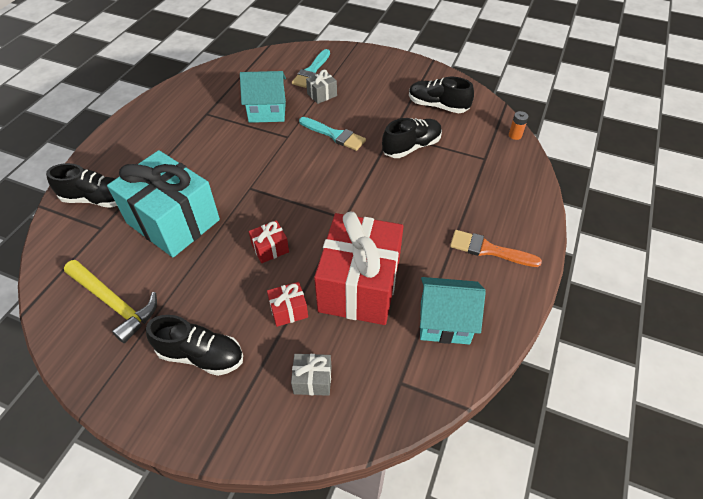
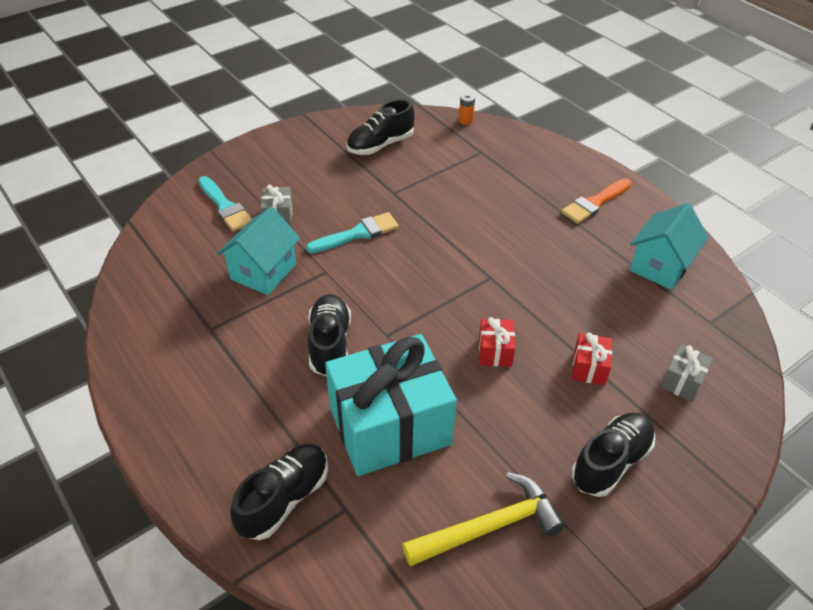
camera: 60 degrees left, 5 degrees down
red gift [314,211,404,325] -> none
black shoe [382,118,442,158] -> black shoe moved to [308,294,351,376]

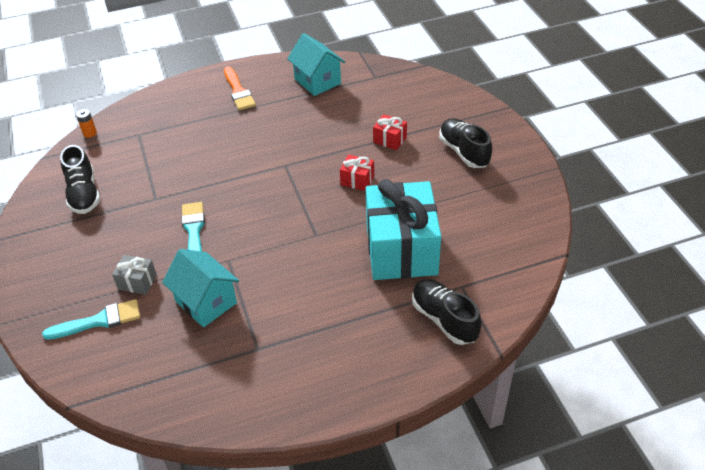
camera: 70 degrees left, 0 degrees up
black shoe [308,294,351,376] -> none
yellow hammer [402,472,565,566] -> none
grey gift [660,344,713,402] -> none

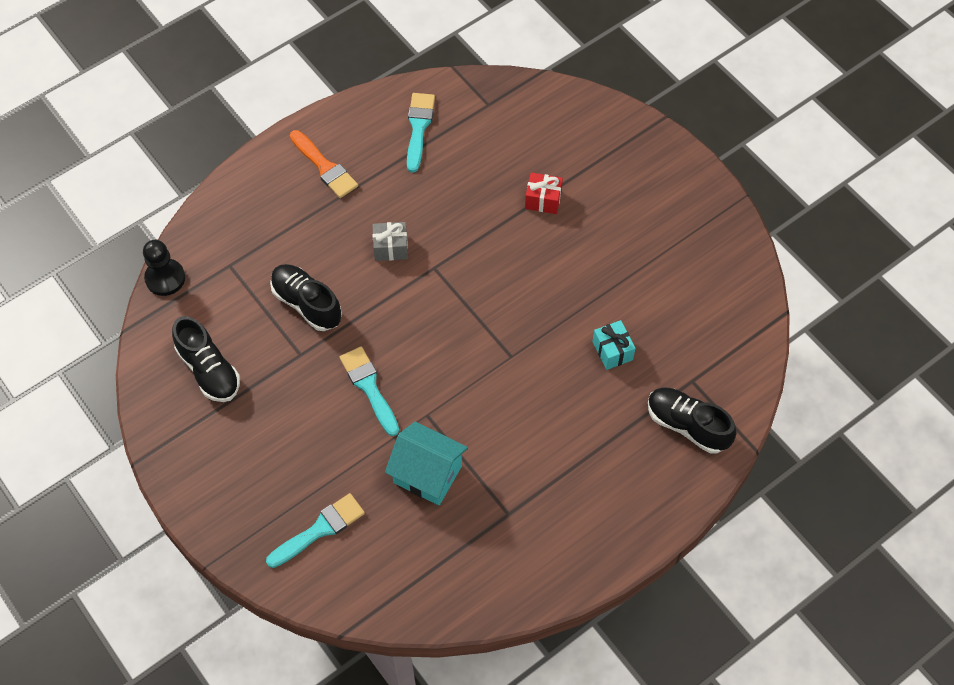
camera: 20 degrees left, 15 degrees up
orange battery [76,109,97,138] -> black pawn [143,240,185,296]
grey gift [112,255,157,295] -> grey gift moved to [372,222,408,261]
turquoise house [287,33,345,96] -> turquoise brush [407,93,435,172]
red gift [340,155,374,191] -> none
turquoise gift [366,179,441,280] -> turquoise gift [592,320,636,370], size x0.41
black shoe [439,118,492,168] -> black shoe moved to [270,264,342,331]

